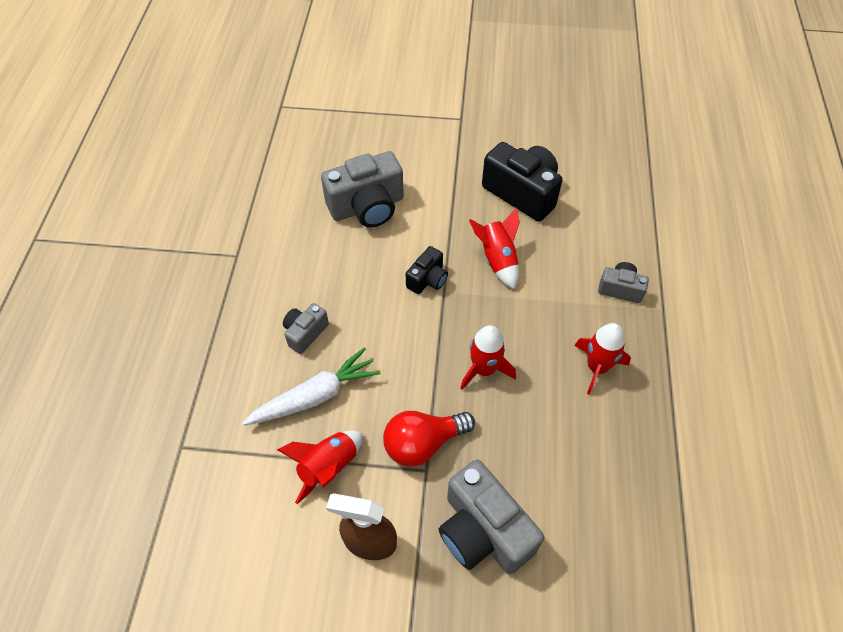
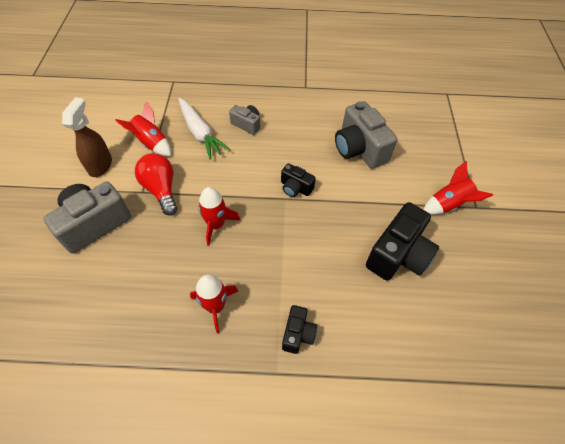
camera: 85 degrees right, 0 degrees up
red rocket [469,208,520,289] -> red rocket moved to [424,161,493,215]
grey camera [598,262,649,303] -> black camera [282,305,317,354]

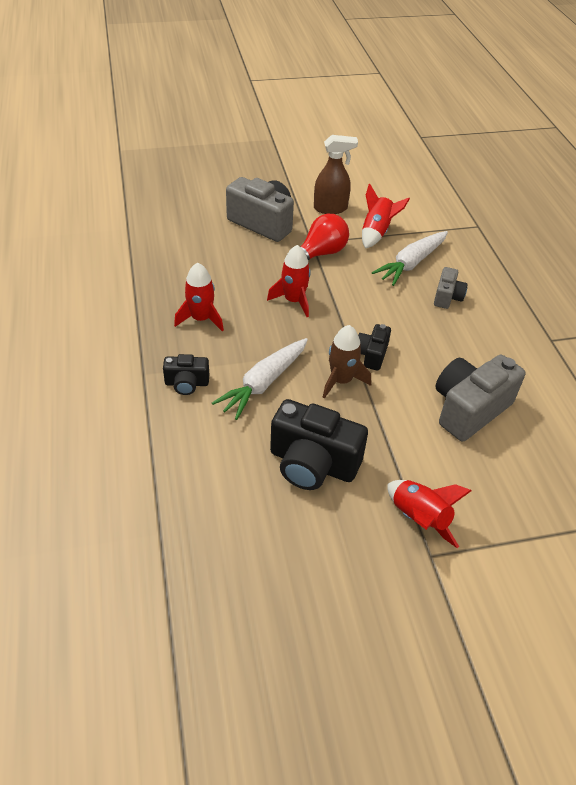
camera: 75 degrees right, 10 degrees down
none -> white carrot [212,338,308,420]
none -> brown rocket [323,325,371,399]

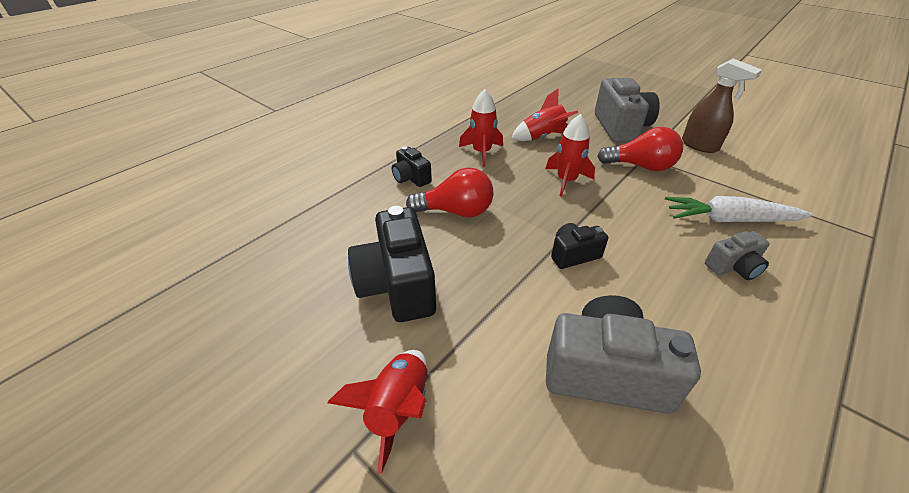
camera: 55 degrees right, 5 degrees down
white carrot [212,338,308,420] -> red light bulb [406,167,494,218]
brown rocket [323,325,371,399] -> none
red rocket [362,184,410,248] -> red rocket moved to [511,88,578,141]

